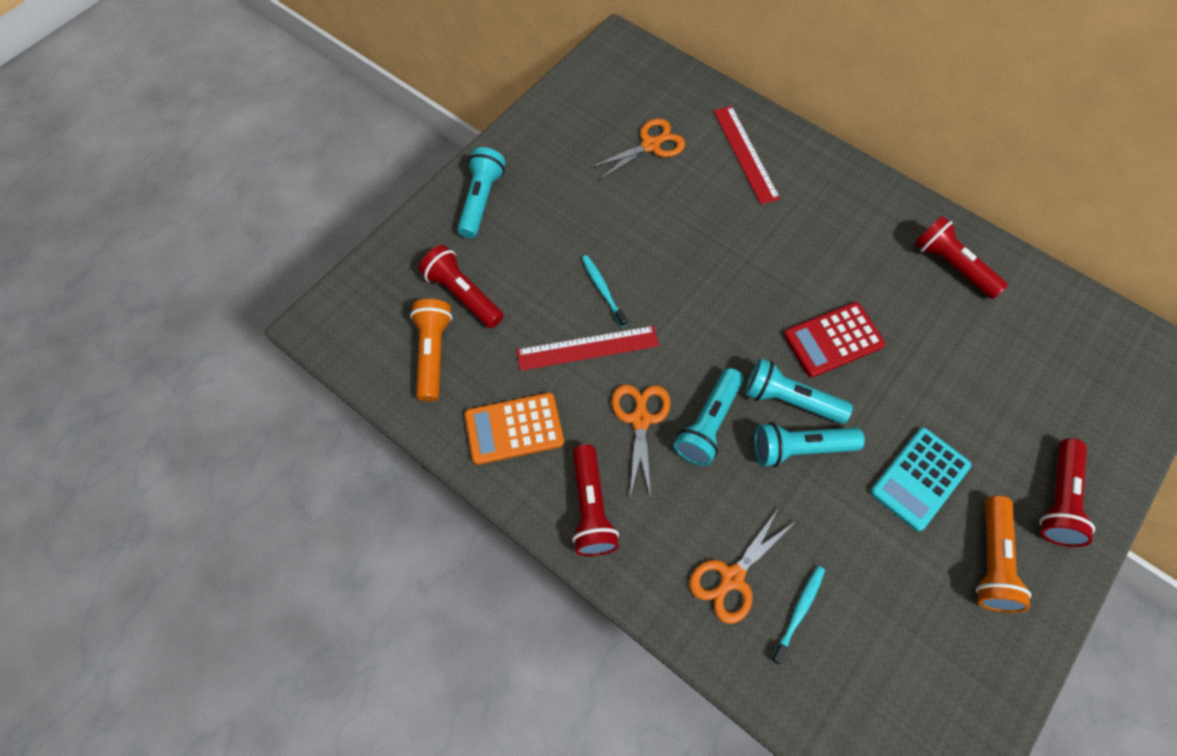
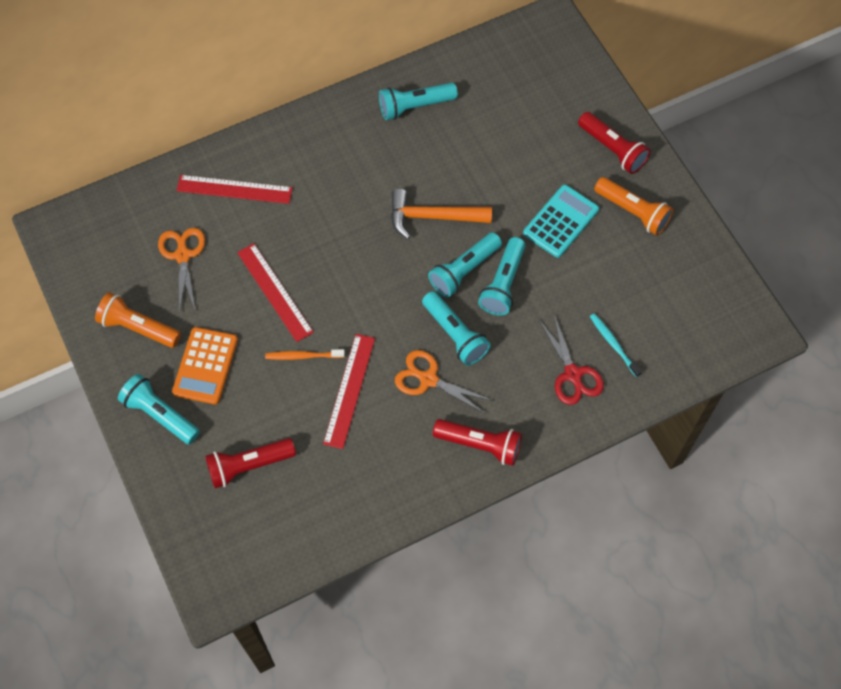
camera: 65 degrees left, 0 degrees up
orange flashlight [410,299,452,401] -> orange flashlight moved to [95,292,181,348]
orange calculator [465,393,564,465] -> orange calculator moved to [172,327,238,405]
turquoise toothbrush [582,255,627,327] -> orange toothbrush [265,349,345,360]
orange scissors [689,508,795,624] -> red scissors [539,315,604,405]
red calculator [784,302,885,377] -> orange hammer [391,189,492,239]
turquoise calculator [870,428,971,531] -> turquoise calculator turned 120 degrees counterclockwise [523,185,599,258]
red flashlight [914,216,1008,299] -> turquoise flashlight [379,83,458,120]
none -> red ruler [237,243,314,342]

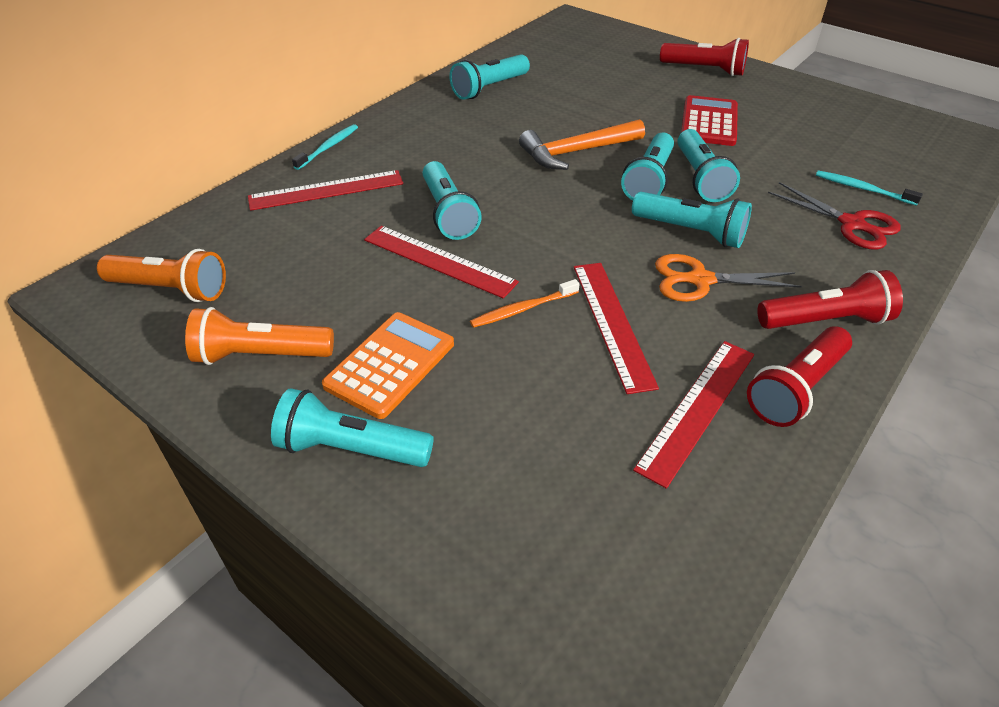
camera: 25 degrees left, 20 degrees down
orange scissors [158,228,205,312] -> none
orange calculator [172,327,238,405] -> orange calculator turned 135 degrees counterclockwise [322,312,454,419]
red flashlight [205,438,296,489] -> red flashlight moved to [747,326,852,427]
turquoise calculator [523,185,599,258] -> red calculator [681,95,738,146]
orange flashlight [594,177,674,236] -> orange flashlight moved to [97,249,226,302]
none -> turquoise toothbrush [292,124,358,170]
none -> turquoise flashlight [423,161,482,240]
none -> red ruler [633,341,754,489]

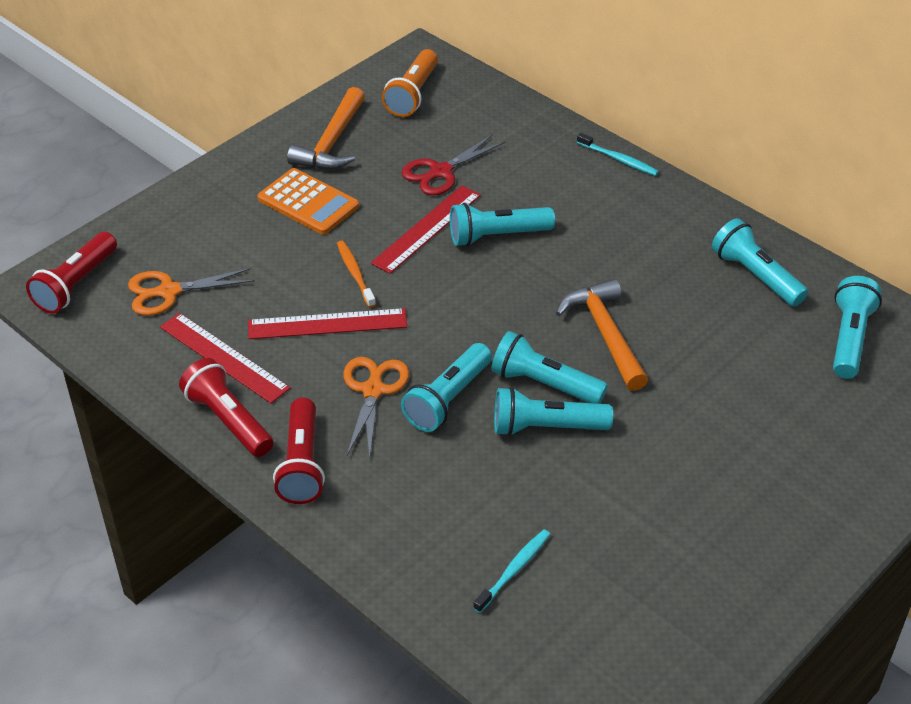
camera: 95 degrees right, 0 degrees up
orange flashlight [185,307,334,365] -> orange hammer [287,87,365,170]
red ruler [248,170,403,211] -> none
turquoise flashlight [271,388,434,467] -> turquoise flashlight moved to [833,276,882,379]
red flashlight [660,38,749,76] -> red flashlight moved to [26,232,117,314]
red calculator [681,95,738,146] -> none
red scissors [768,182,901,250] -> red scissors moved to [402,134,505,195]
none -> orange scissors [128,268,255,316]

